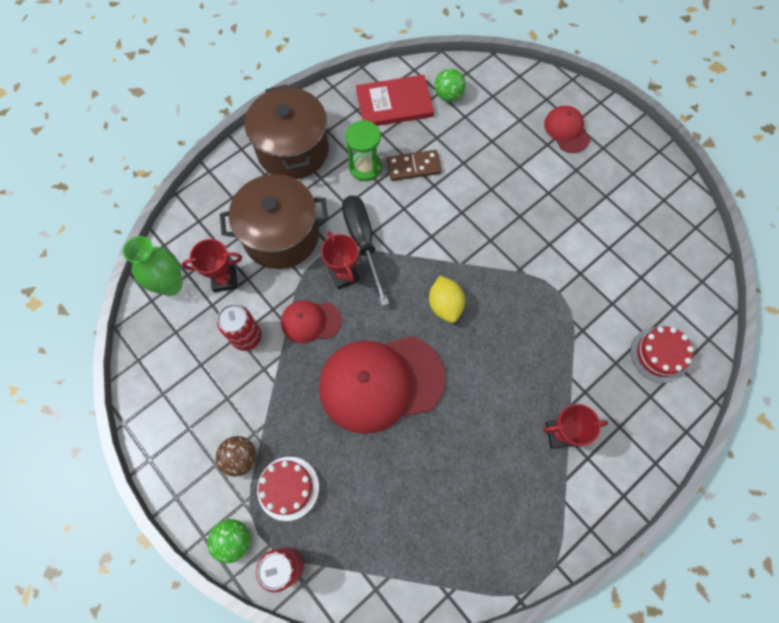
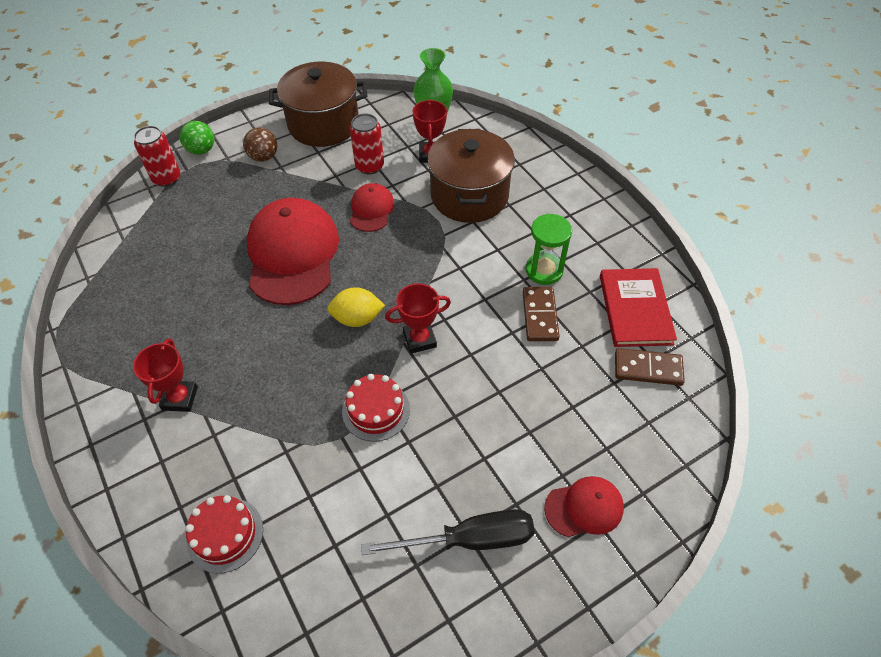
camera: 100 degrees right, 15 degrees down
brown pot [245,84,329,179] -> brown pot moved to [269,62,367,147]
red cake [257,457,319,521] -> red cake moved to [342,374,410,442]
red trophy [321,231,360,290] -> red trophy moved to [385,283,451,354]
black screwdriver [342,196,389,306] -> black screwdriver moved to [361,509,535,555]
green ball [434,69,466,102] -> brown domino [615,348,685,386]

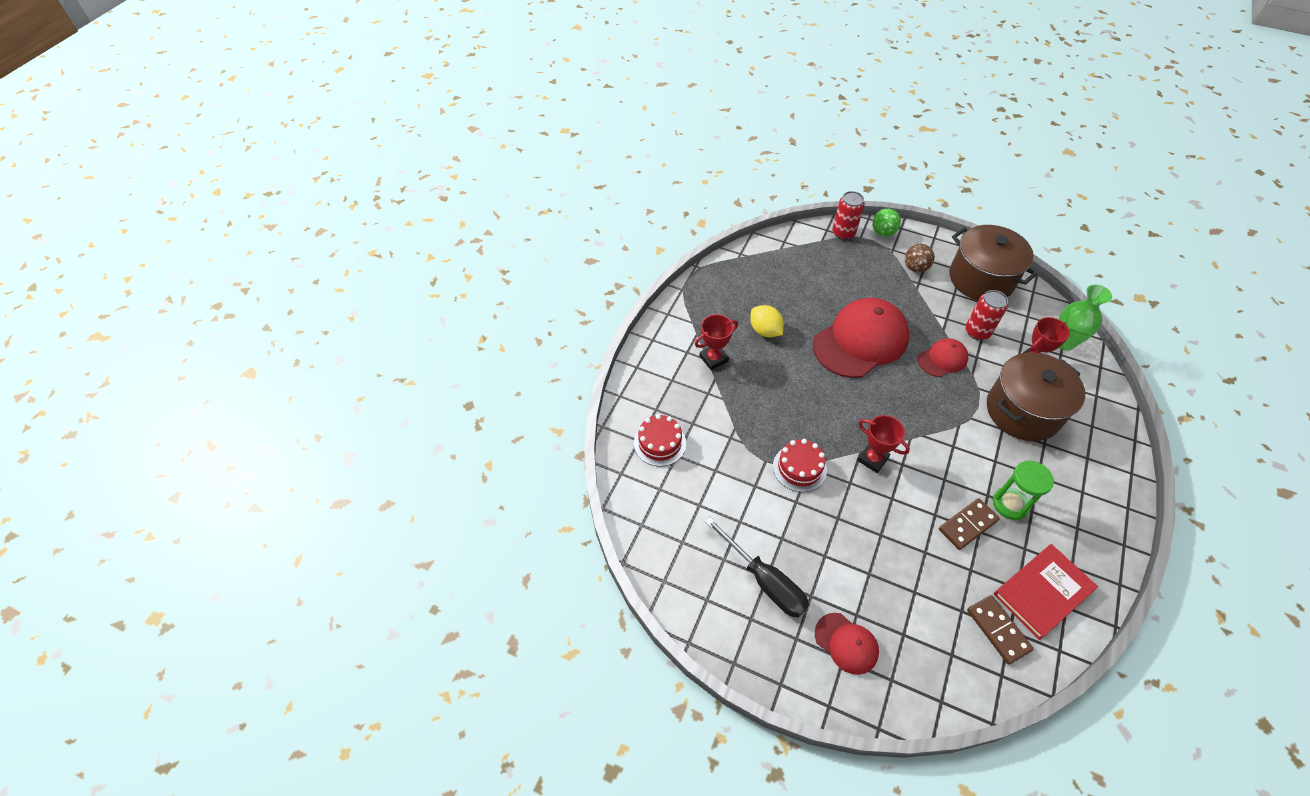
camera: 55 degrees right, 0 degrees up
yellow lemon [327,287,385,327] -> yellow lemon moved to [750,305,784,337]

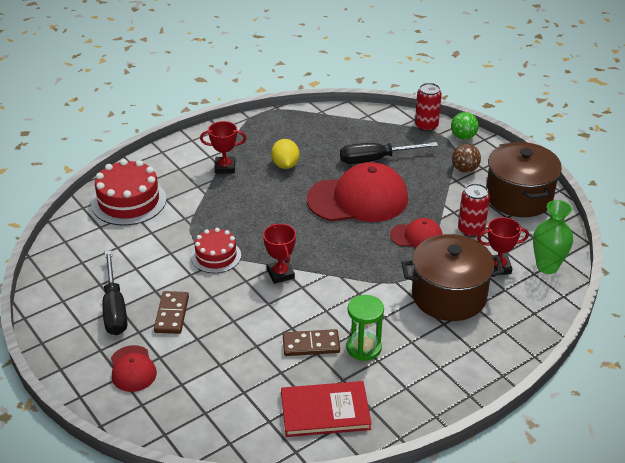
camera: 30 degrees right, 15 degrees down
red cake [634,414,686,466] -> red cake [91,159,166,226], size x1.59
brown domino [967,595,1034,665] -> brown domino moved to [154,291,189,334]
none -> black screwdriver [340,142,438,164]

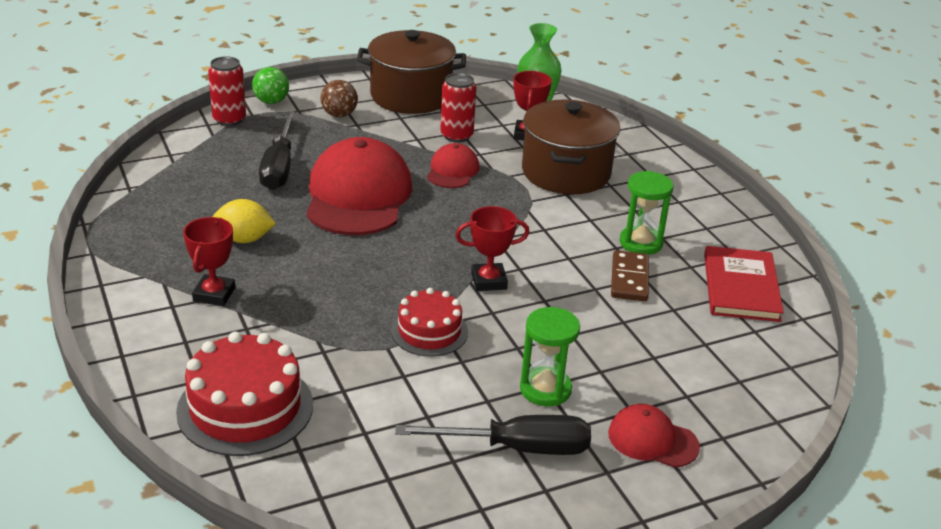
camera: 80 degrees left, 5 degrees down
red cap [111,345,157,392] -> red cap turned 150 degrees counterclockwise [608,404,700,468]
brown domino [154,291,189,334] -> green hourglass [520,307,580,406]

